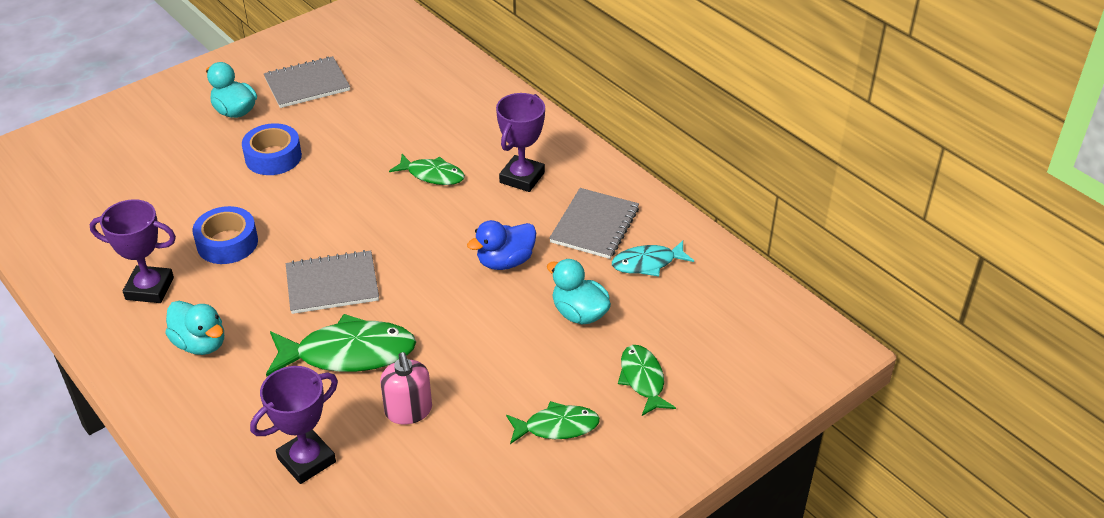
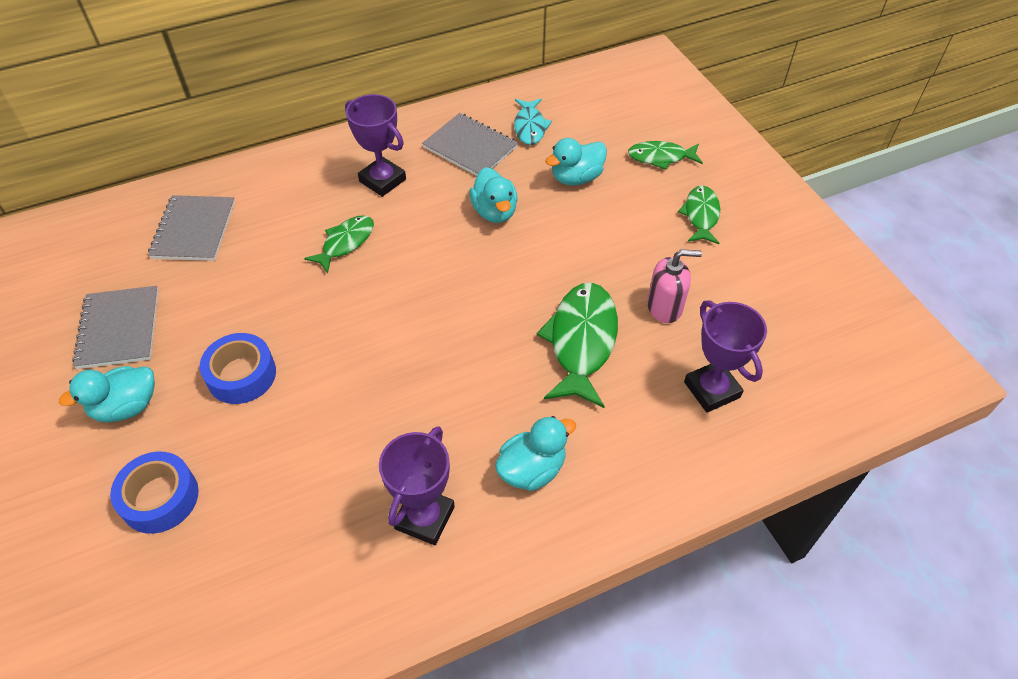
camera: 75 degrees left, 10 degrees up
blue tape [193,206,258,264] -> blue tape moved to [110,452,199,534]
grey notebook [286,250,379,314] -> grey notebook moved to [148,195,235,261]
blue duck [467,220,536,270] -> turquoise duck [469,167,518,223]

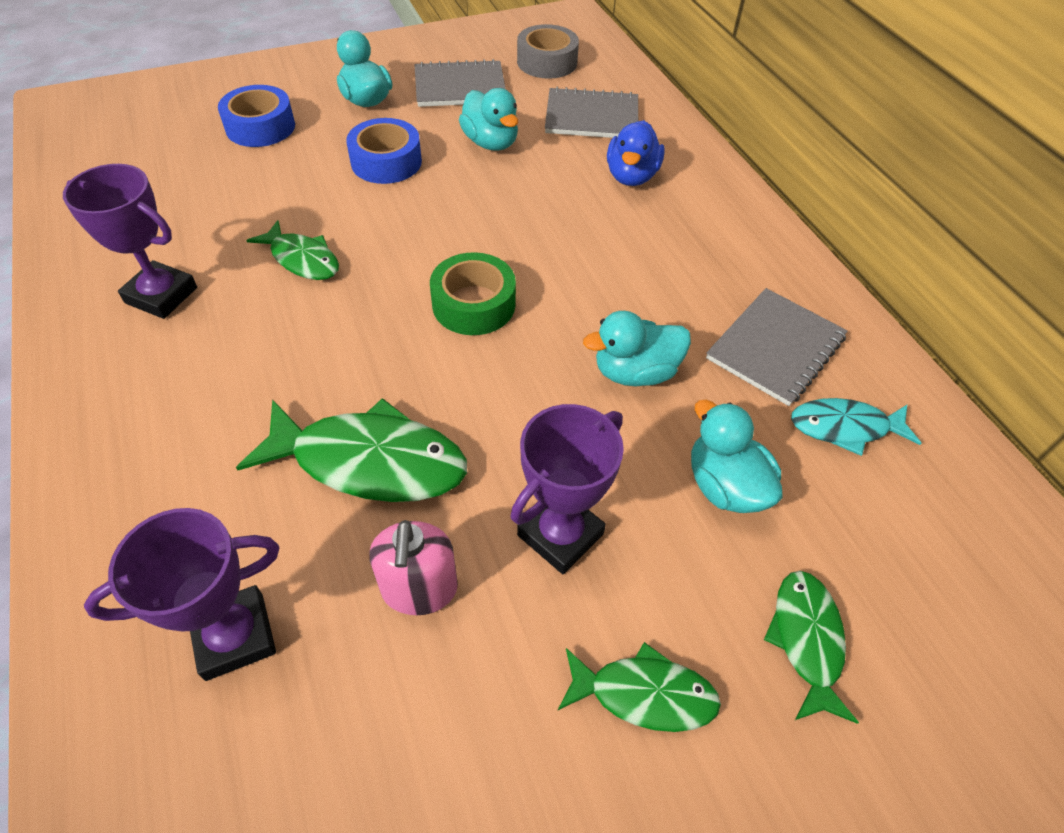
camera: 90 degrees right, 0 degrees up
green fish [304,215,374,273] -> green fish moved to [246,220,339,280]
purple trophy [345,94,406,197] -> purple trophy moved to [510,404,624,574]
turquoise duck [495,416,576,491] -> turquoise duck moved to [459,88,519,151]
none -> green tape [430,252,516,335]
none -> grey tape [517,24,579,79]
none -> blue duck [607,120,665,186]

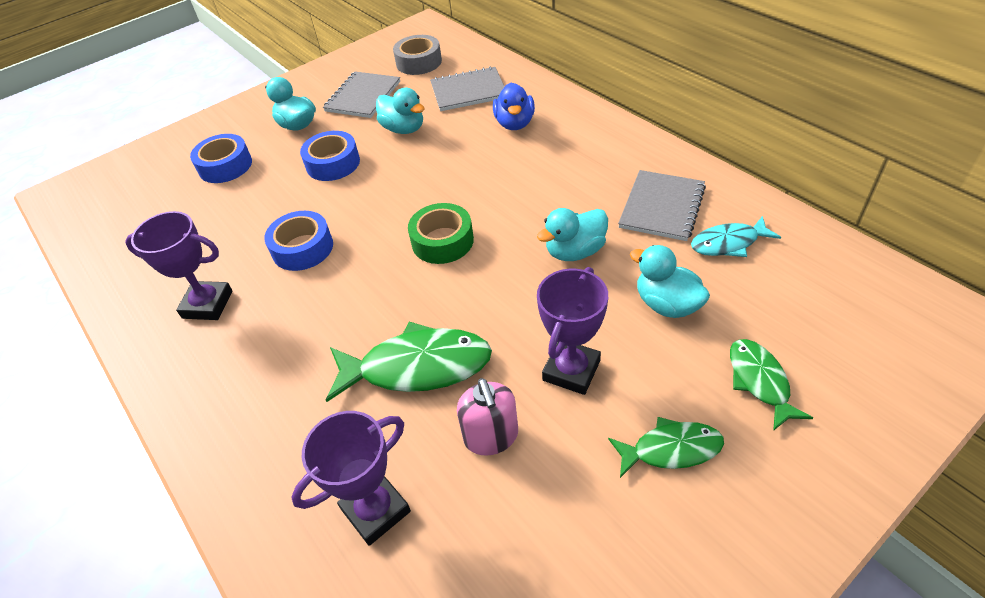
camera: 10 degrees left, 5 degrees down
green fish [246,220,339,280] -> blue tape [264,211,333,271]
grey notebook [414,59,506,107] -> grey notebook turned 45 degrees counterclockwise [323,71,400,118]

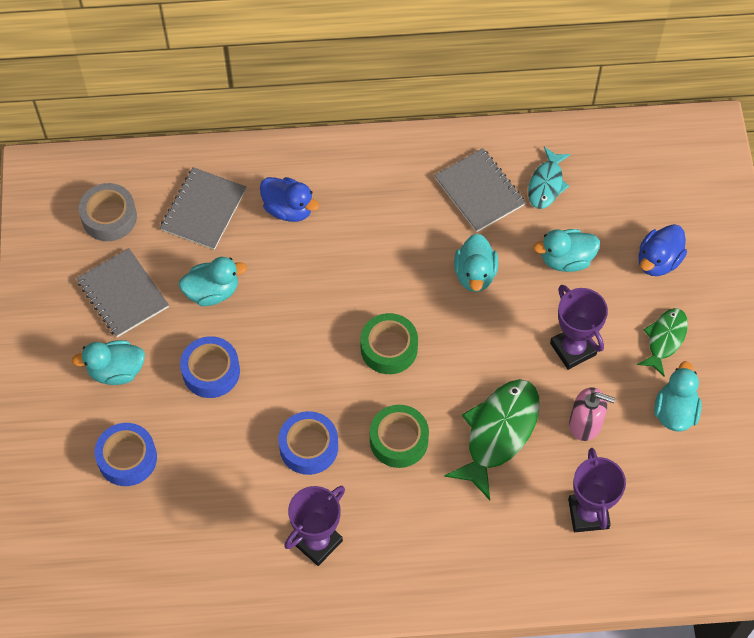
camera: 60 degrees left, 15 degrees up
green fish [730,339,813,431] -> blue duck [638,224,687,276]
none -> green tape [370,405,429,468]
none -> turquoise duck [654,361,702,432]

